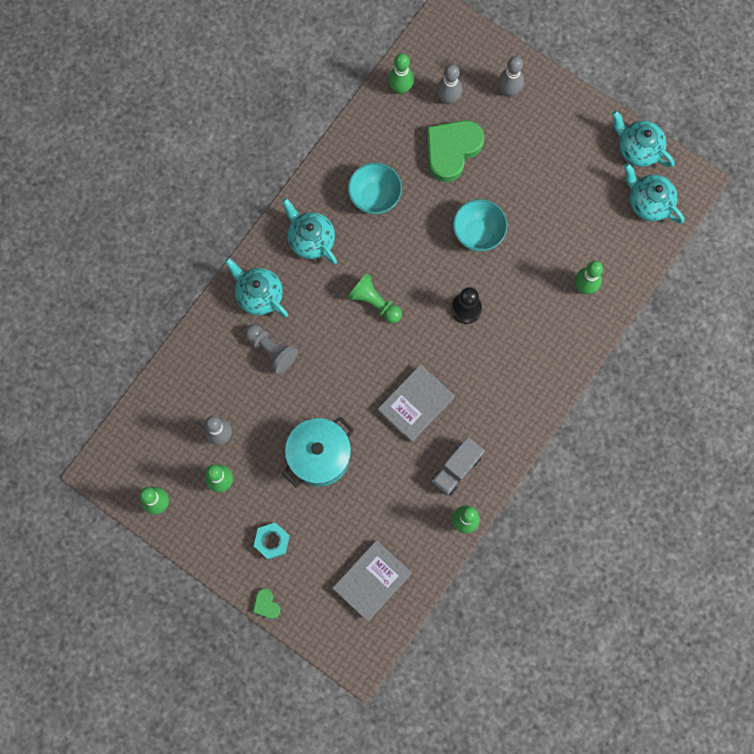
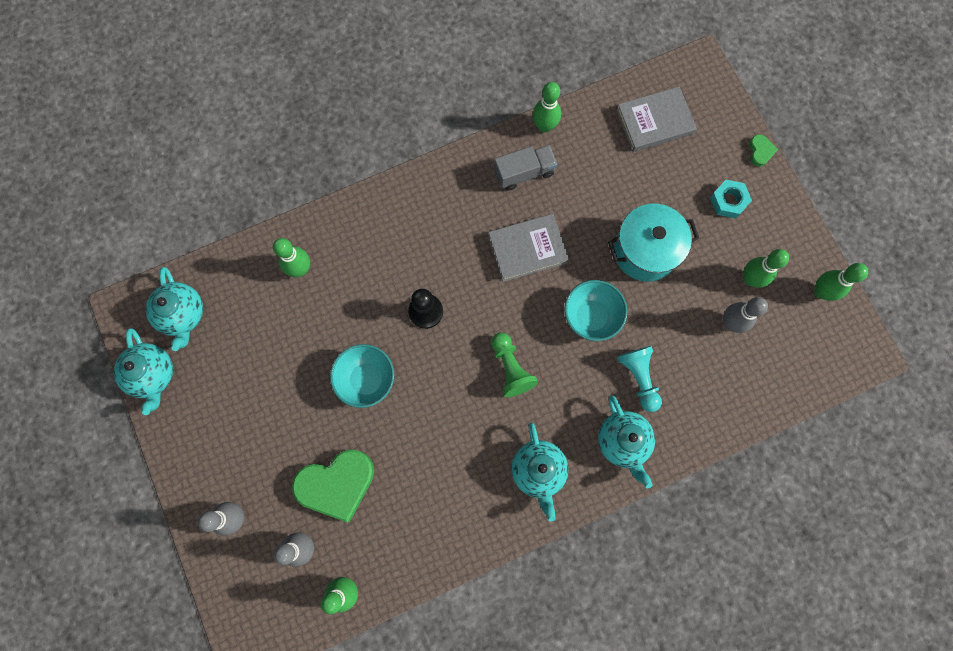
camera: 150 degrees left, 0 degrees up
grey pawn [245,324,298,374] -> turquoise pawn [617,346,662,412]
turquoise bowl [348,163,402,214] -> turquoise bowl moved to [564,280,628,341]

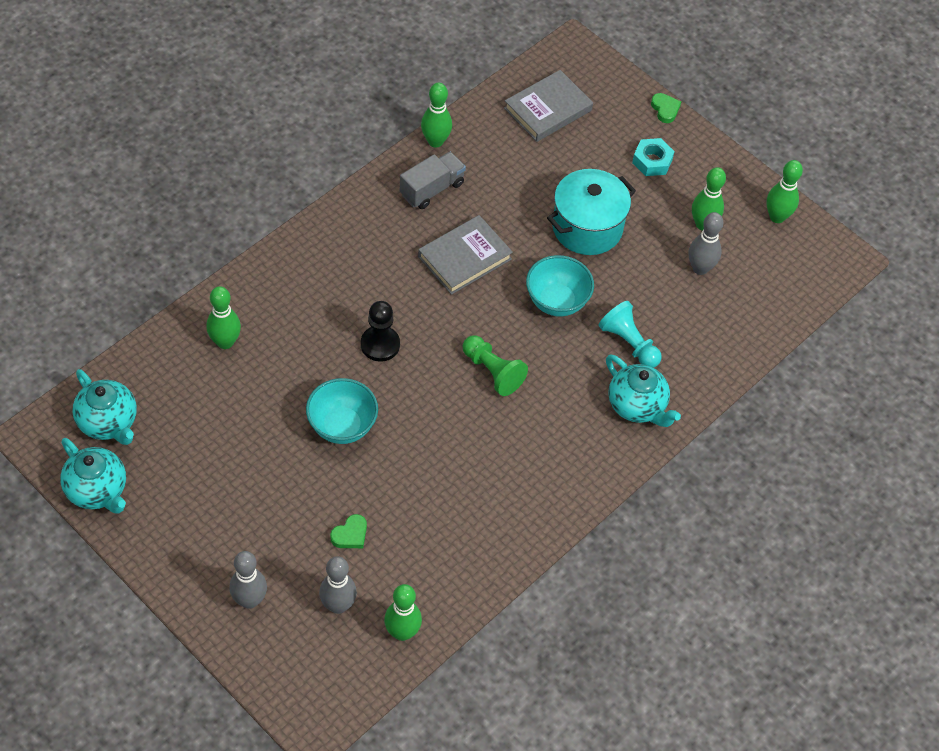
camera: 25 degrees left, 20 degrees down
green heart [292,449,374,522] -> green heart [330,514,367,548], size x0.44
turquoise teapot [511,422,568,522] -> none

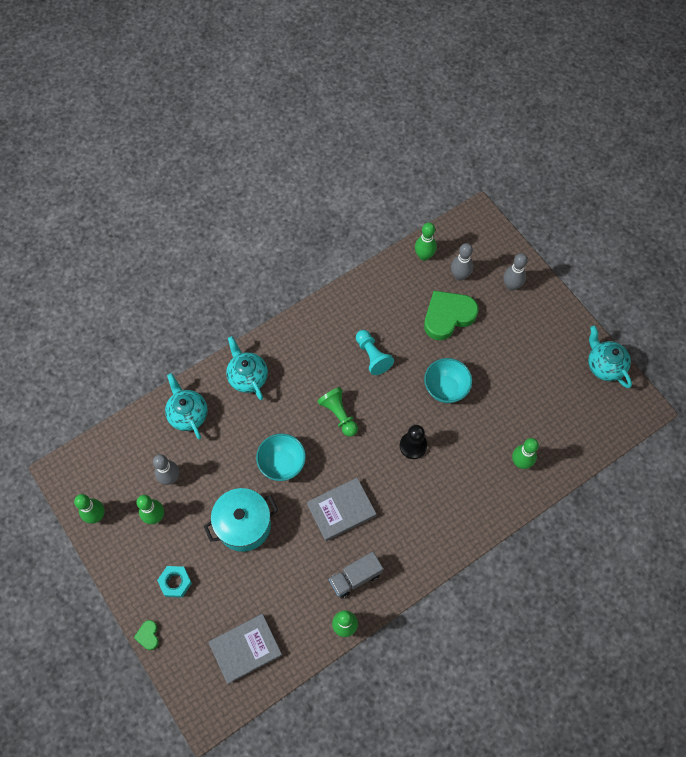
camera: 165 degrees left, 10 degrees up
turquoise teapot [72,369,137,445] -> turquoise teapot moved to [165,373,208,439]
green heart [330,514,367,548] -> green heart [424,291,478,340], size x2.30
turquoise pawn [598,301,662,368] -> turquoise pawn moved to [356,330,394,375]

